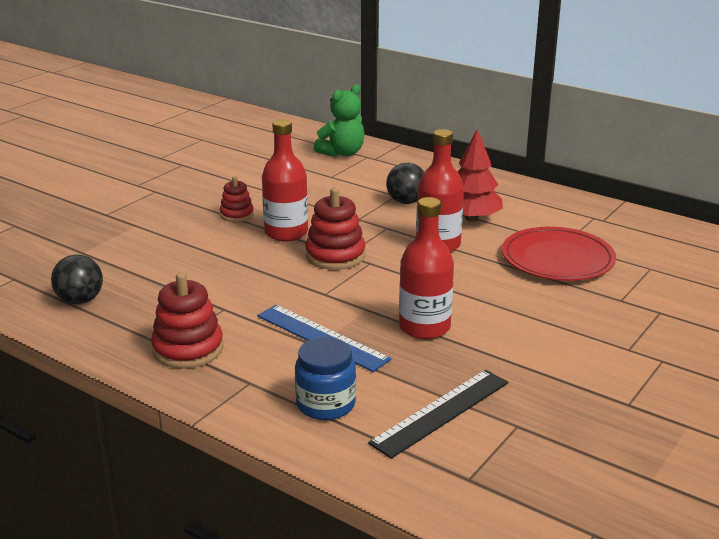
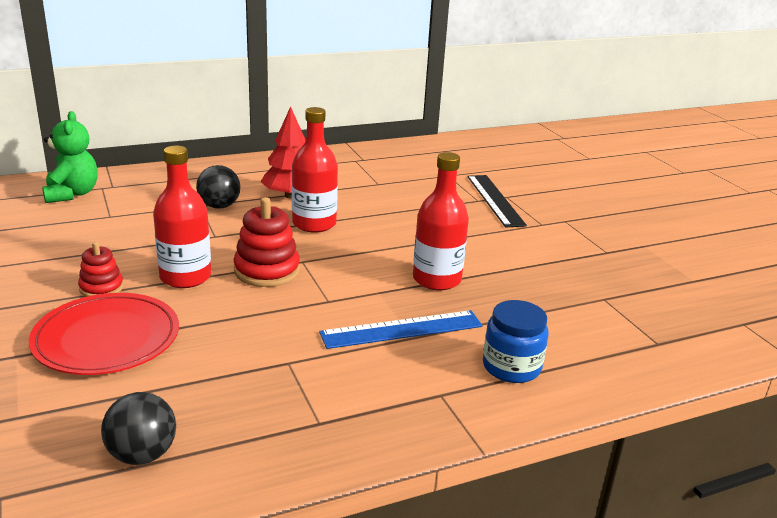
camera: 60 degrees left, 0 degrees up
red stacking toy [151,272,223,368] -> none
black ruler [368,370,508,459] -> black ruler moved to [467,175,527,227]
red plate [502,227,616,281] -> red plate moved to [29,293,179,375]

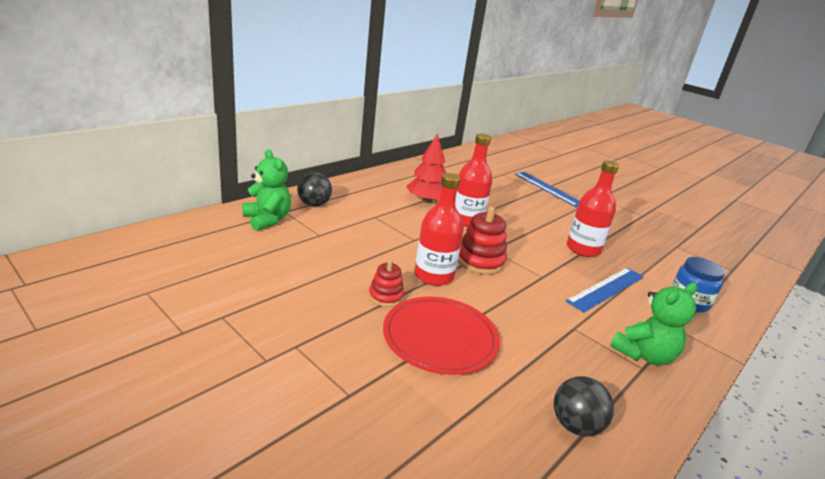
camera: 25 degrees left, 0 degrees up
black ball [196,165,240,209] -> black ball moved to [297,172,332,207]
black ruler [467,175,527,227] -> blue ruler [515,172,579,207]
none -> green teddy bear [610,282,697,365]

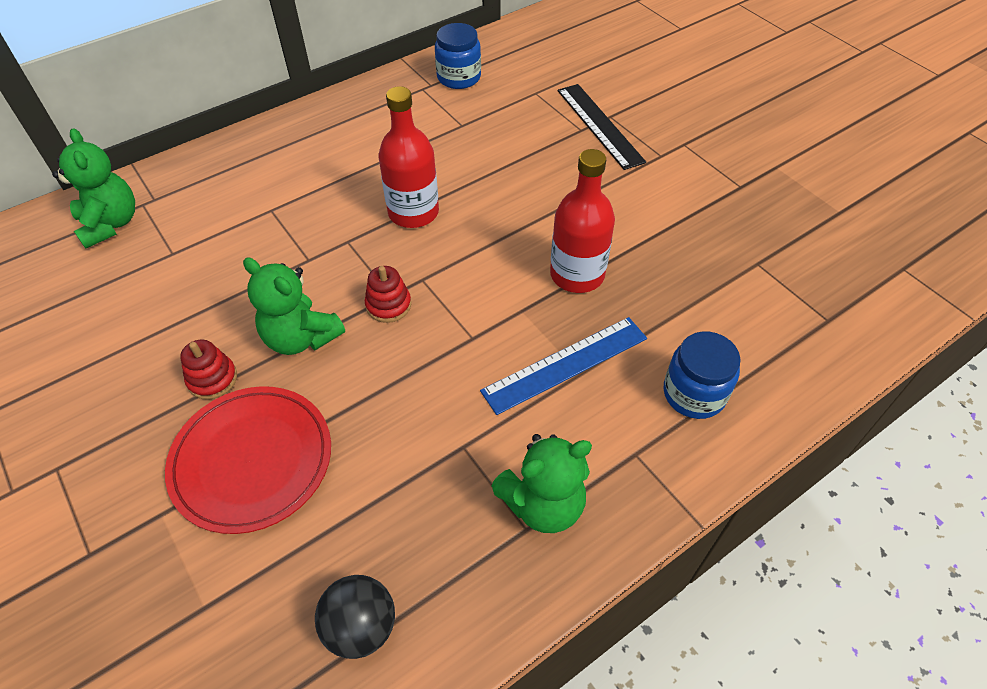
camera: 15 degrees right, 25 degrees up
black ball [297,172,332,207] -> none
red tree [406,133,446,203] -> none
red bottle [415,173,464,286] -> green teddy bear [243,257,345,355]
red stacking toy [458,206,507,275] -> red stacking toy [365,266,411,323], size x0.61
blue ruler [515,172,579,207] -> black ruler [558,84,646,170]
none -> blue jar [435,23,481,89]

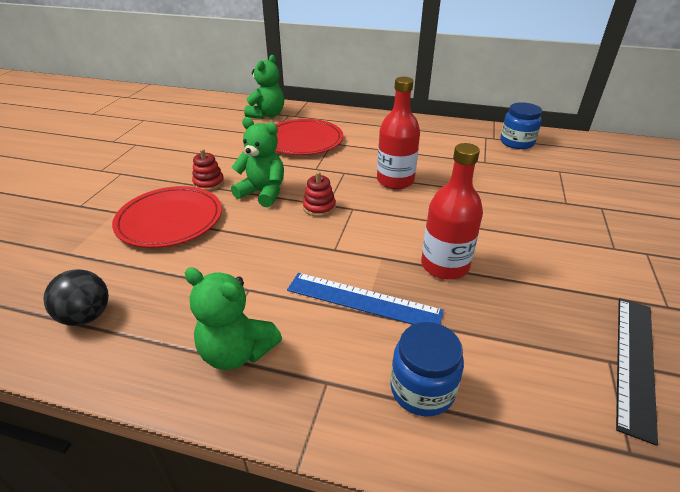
camera: 50 degrees right, 15 degrees down
green teddy bear [243,257,345,355] -> green teddy bear turned 120 degrees clockwise [231,117,284,207]
black ruler [558,84,646,170] -> black ruler moved to [616,298,658,446]
none -> red plate [275,119,343,155]

